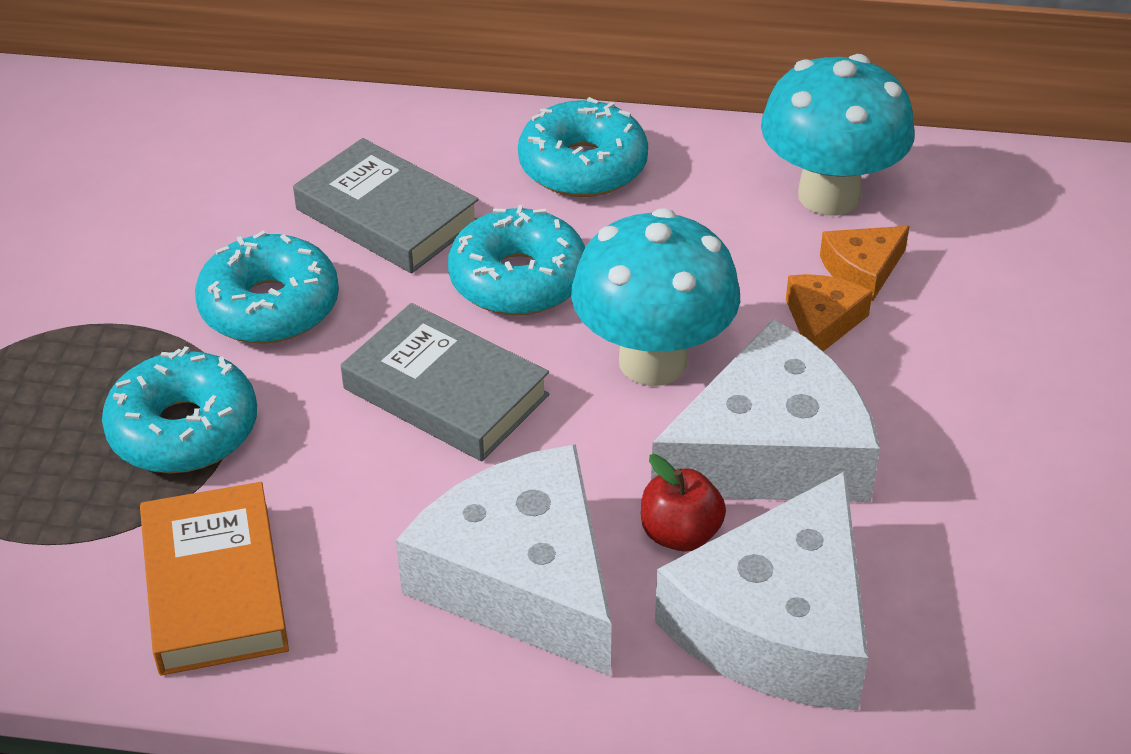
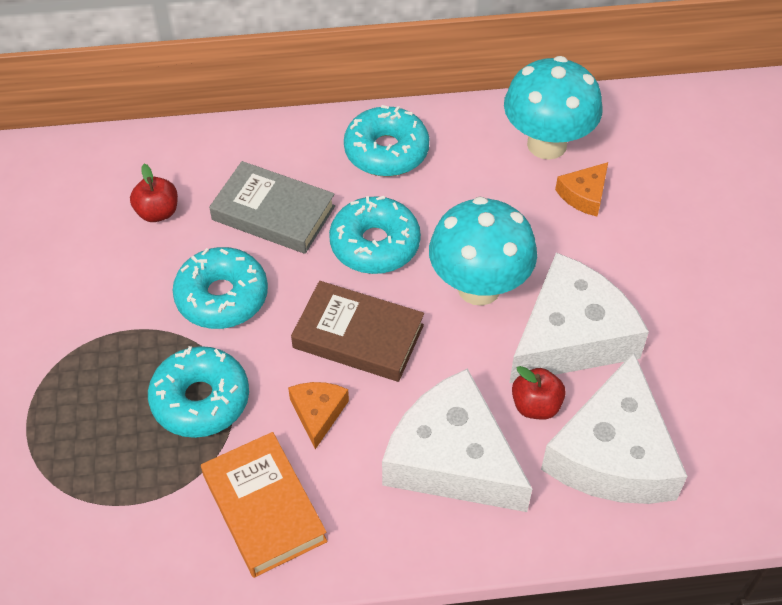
camera: 15 degrees left, 10 degrees up
grey book [341,303,550,461] -> brown book [291,281,424,382]
orange cheese [786,274,872,351] -> orange cheese moved to [288,382,349,449]
none -> red apple [130,164,178,222]

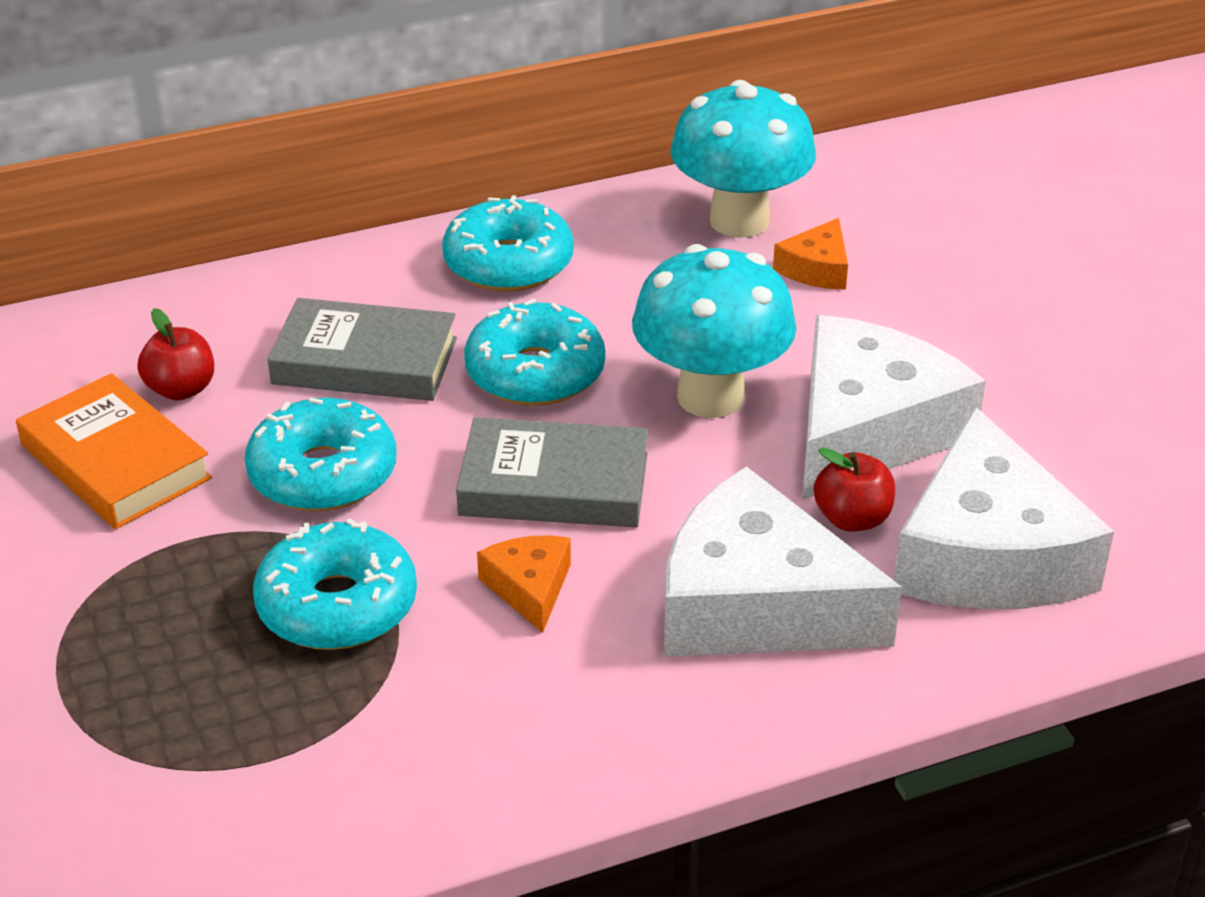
camera: 15 degrees left, 15 degrees down
orange book [201,432,328,578] -> orange book moved to [16,373,212,529]
brown book [291,281,424,382] -> grey book [456,417,648,527]

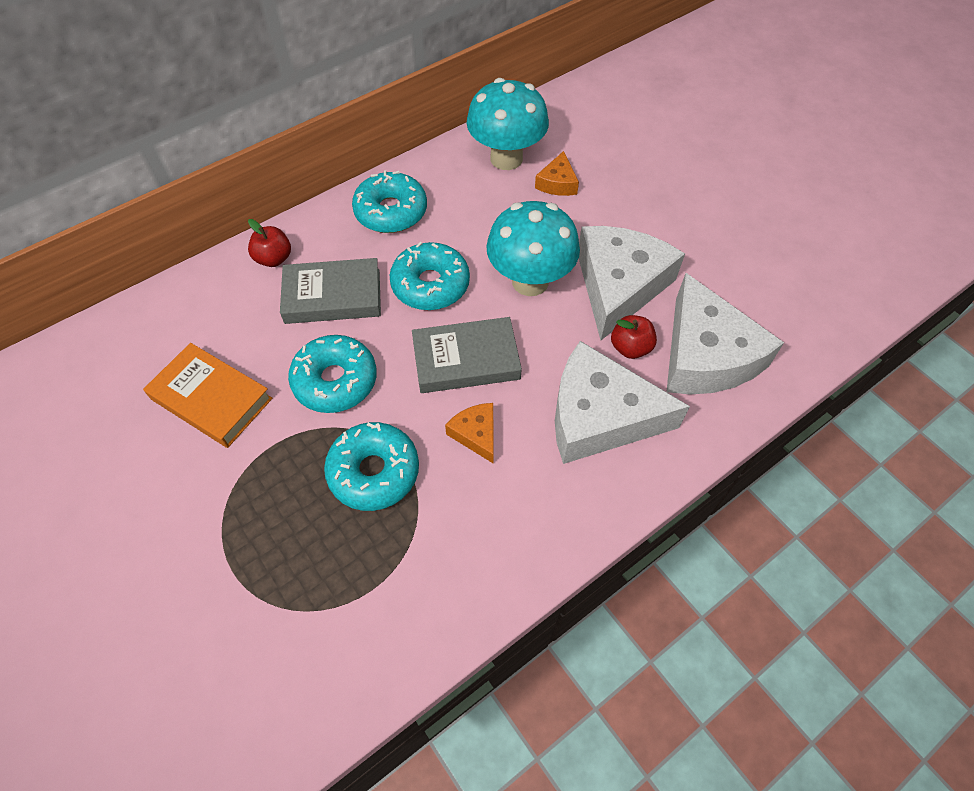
camera: 15 degrees left, 20 degrees up
red apple [138,308,214,401] -> red apple moved to [248,219,291,267]

